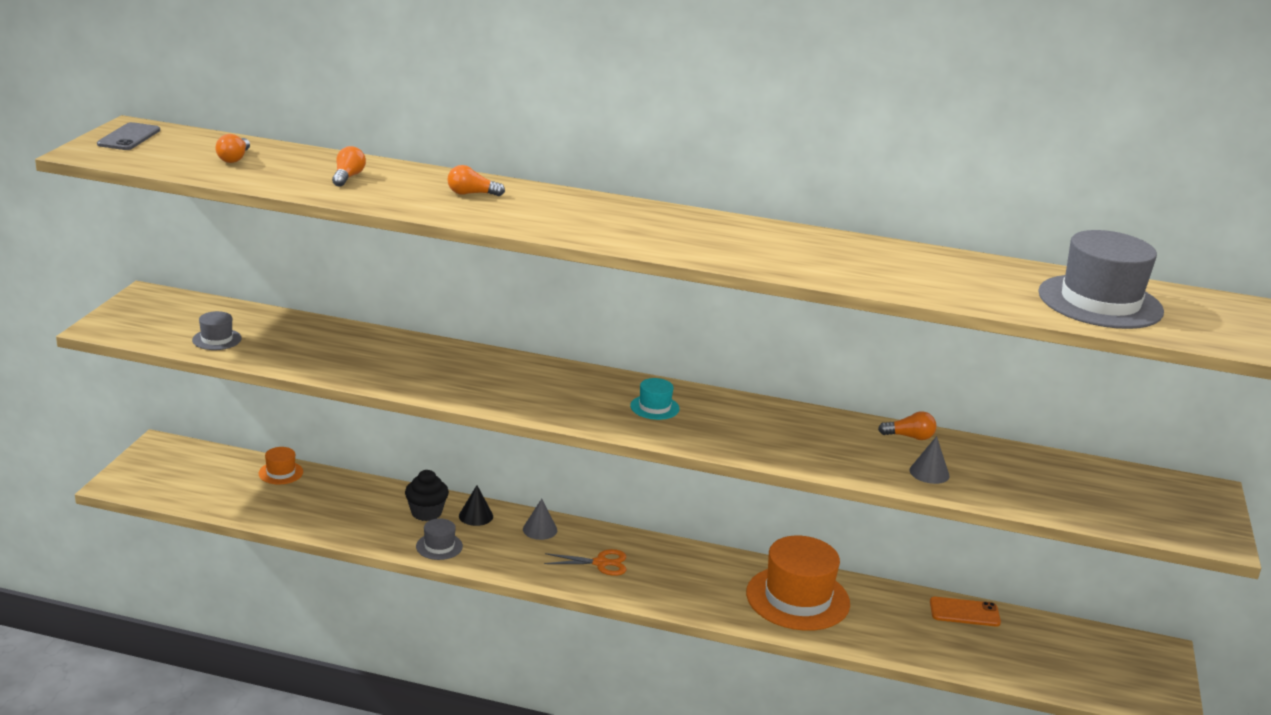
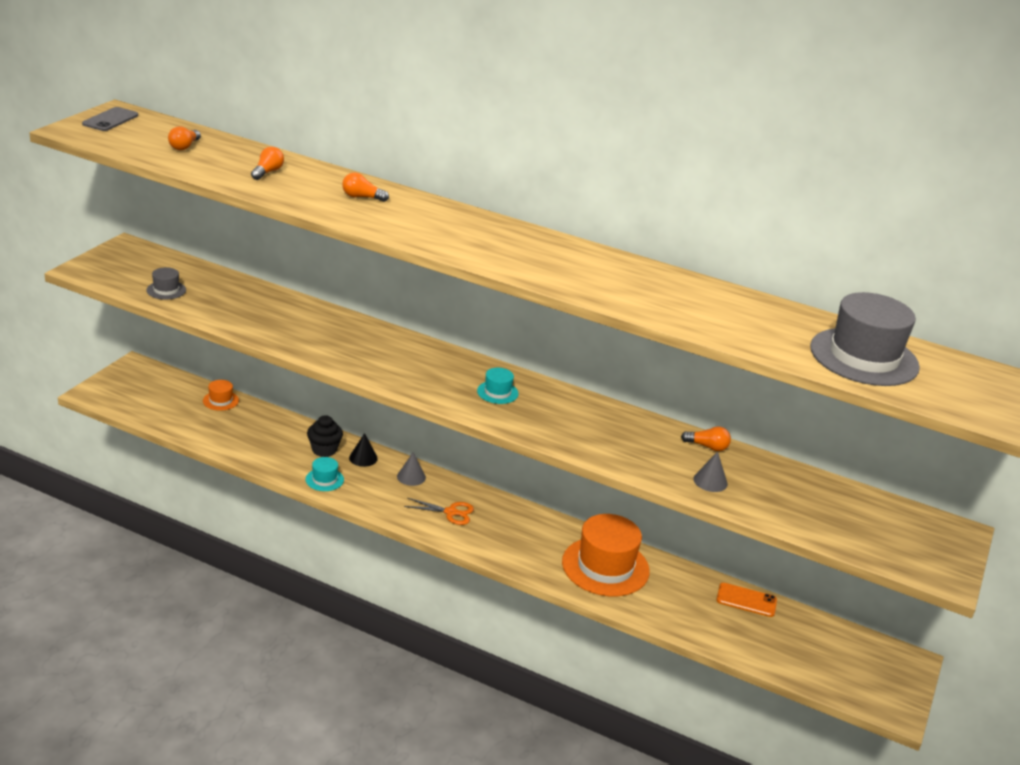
camera: 10 degrees right, 5 degrees up
grey hat [416,518,463,560] -> turquoise hat [306,457,344,491]

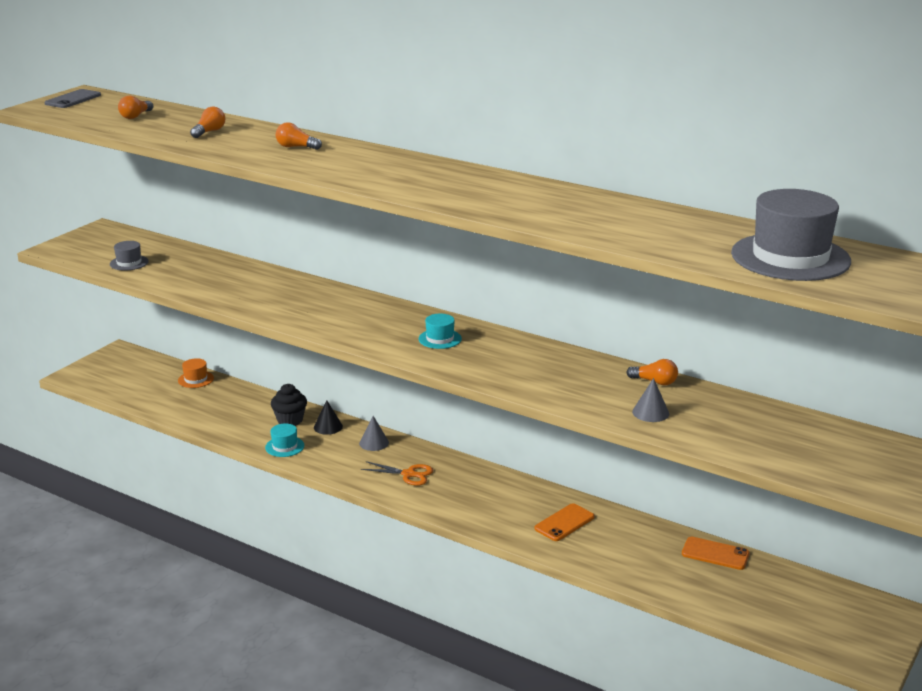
camera: 10 degrees right, 5 degrees down
orange hat [562,514,650,596] -> orange phone [534,503,595,541]

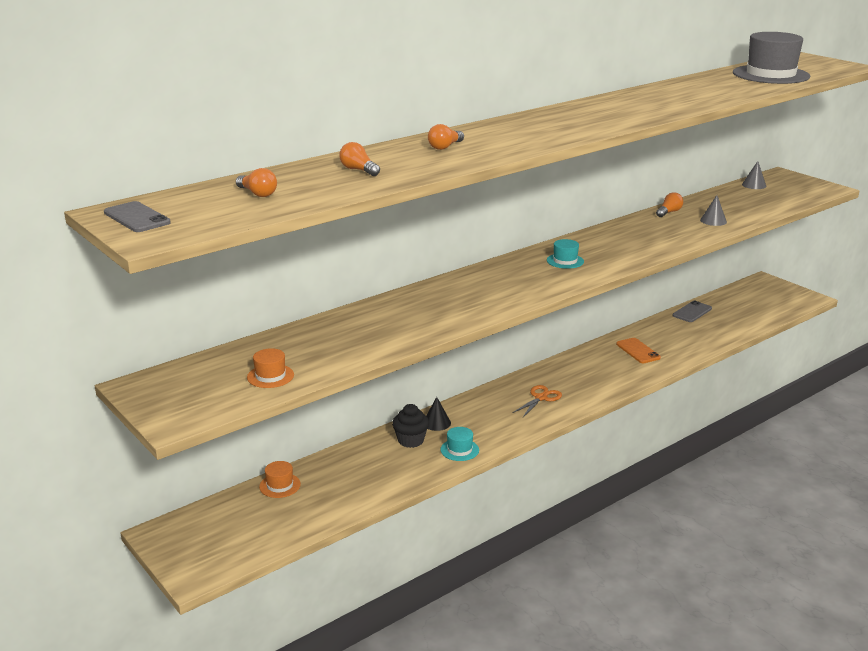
camera: 70 degrees left, 0 degrees up
grey hat [110,241,149,271] -> orange hat [247,348,294,388]
grey cone [359,416,389,451] -> grey cone moved to [742,161,766,189]
orange phone [682,537,750,570] -> grey phone [672,301,712,322]

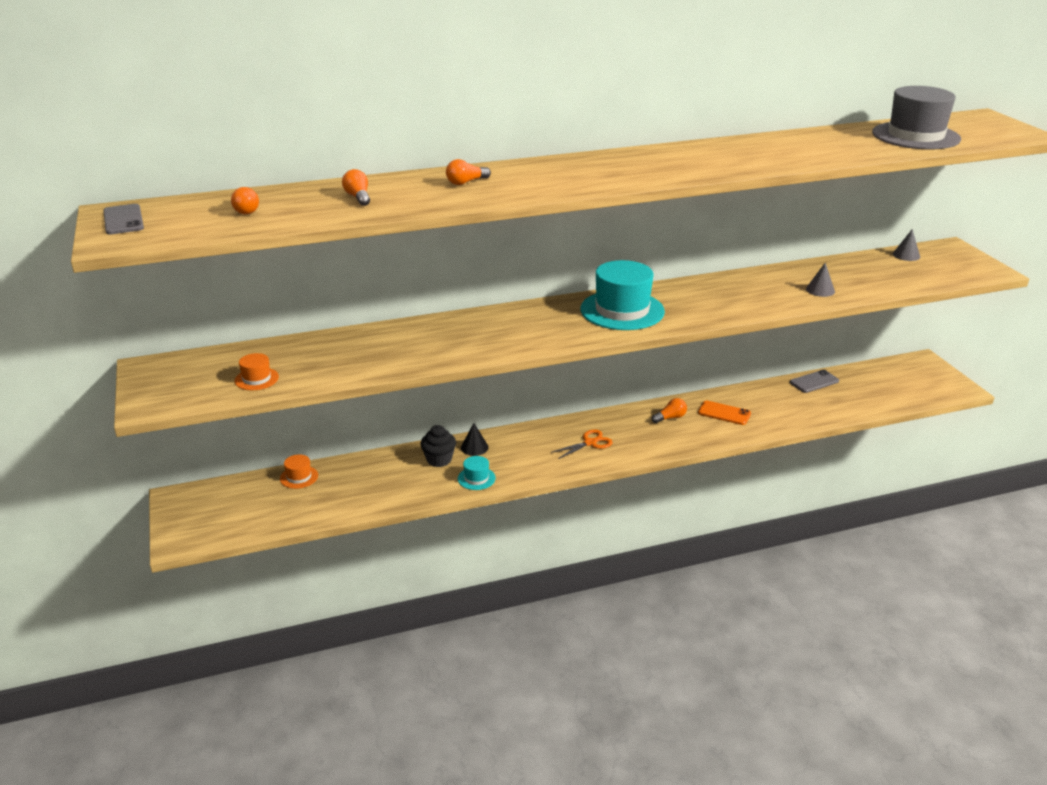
camera: 20 degrees right, 5 degrees up
turquoise hat [547,239,584,269] -> turquoise hat [580,260,665,330], size x2.19
orange phone [616,338,661,363] -> orange phone turned 60 degrees counterclockwise [698,400,751,425]
orange light bulb [656,192,683,217] -> orange light bulb moved to [652,398,687,423]

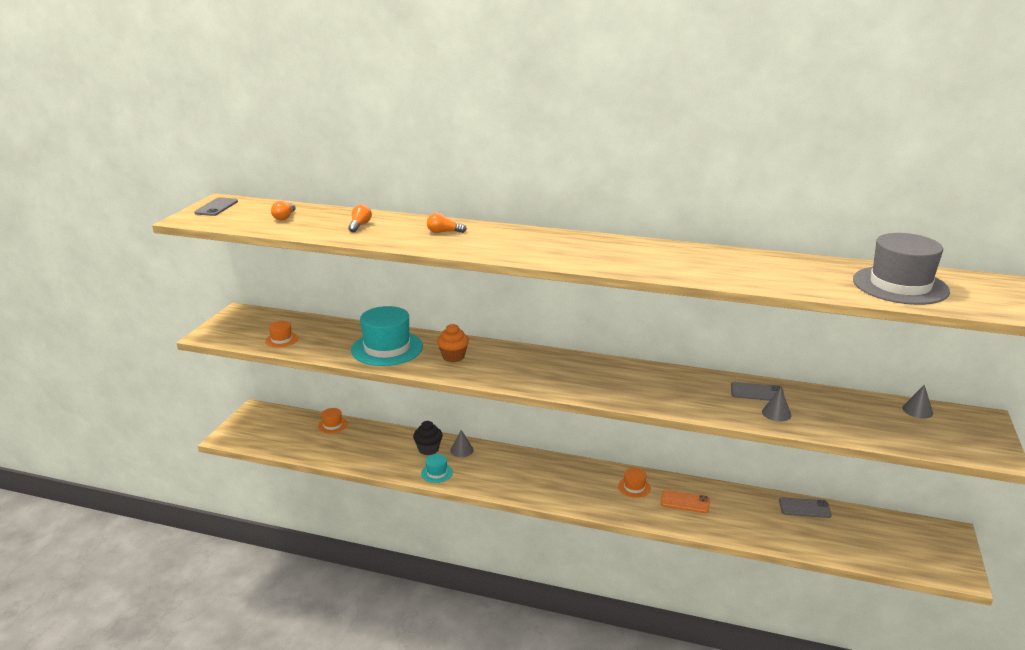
camera: 35 degrees right, 5 degrees down
black cone [461,423,489,456] -> grey cone [450,430,474,457]
orange scissors [551,429,613,459] -> none
turquoise hat [580,260,665,330] -> turquoise hat moved to [351,306,423,366]
orange light bulb [652,398,687,423] -> orange hat [618,468,651,498]
orange phone [698,400,751,425] -> orange phone turned 45 degrees counterclockwise [661,490,710,513]
none -> orange cupcake [437,324,469,362]
none -> grey phone [731,382,784,401]

